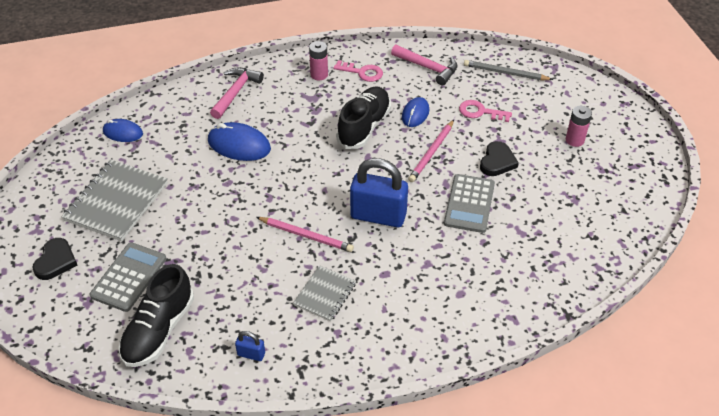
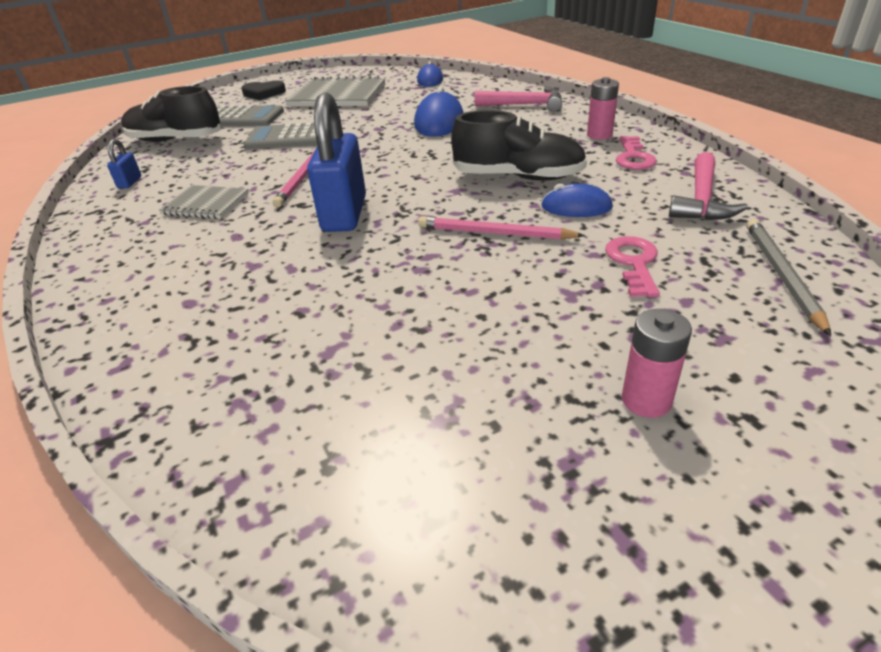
camera: 80 degrees right, 10 degrees down
grey calculator [444,174,495,233] -> grey calculator moved to [243,123,317,150]
black heart [480,141,519,176] -> none

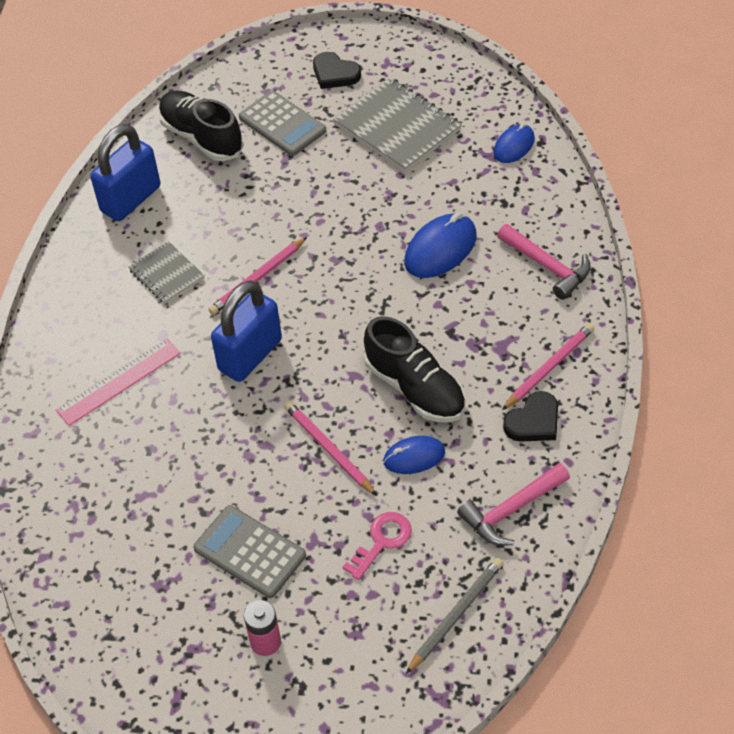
camera: 35 degrees right, 15 degrees up
blue padlock [107,139,141,189] -> blue padlock [90,124,160,221], size x2.28
grey calculator [243,123,317,150] -> grey calculator moved to [193,505,306,598]
blue mouse [541,183,613,217] -> blue mouse turned 60 degrees counterclockwise [383,436,445,474]
pink battery [587,77,619,140] -> pink pencil [502,323,595,410]
pink key [616,136,657,170] -> black heart [503,391,558,442]
none -> pink ruler [56,339,181,426]

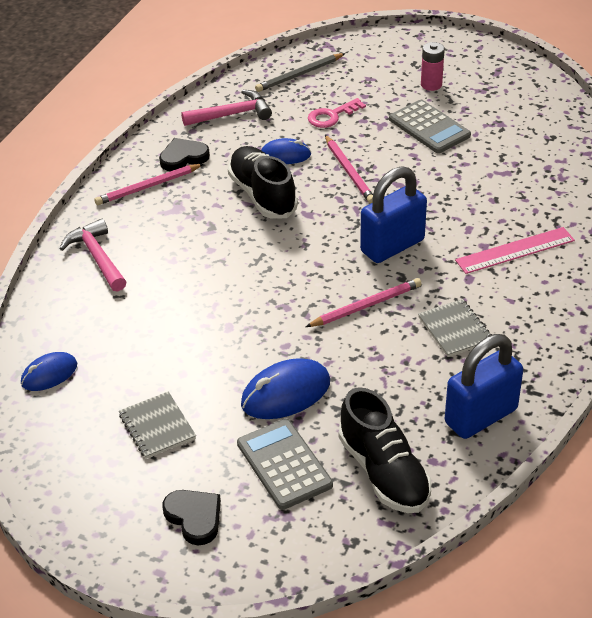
camera: 165 degrees left, 10 degrees down
grey notebook [333,77,462,172] -> grey notebook [119,391,196,459], size x0.57
blue mouse [404,213,477,278] -> blue mouse moved to [241,358,330,419]

